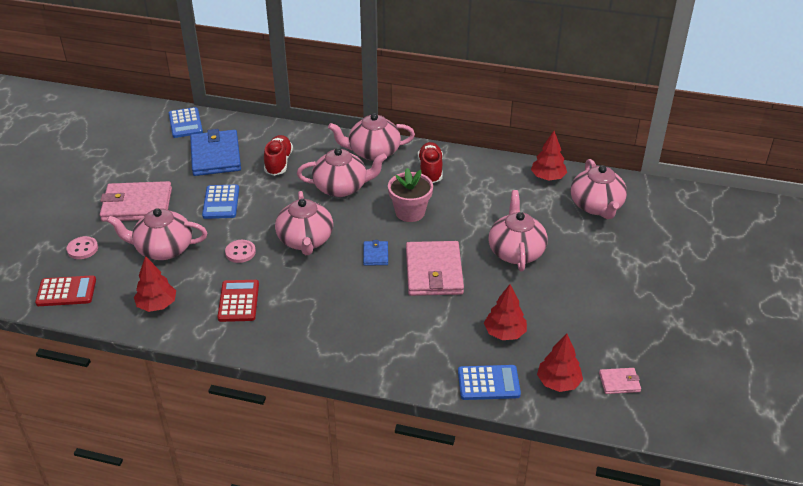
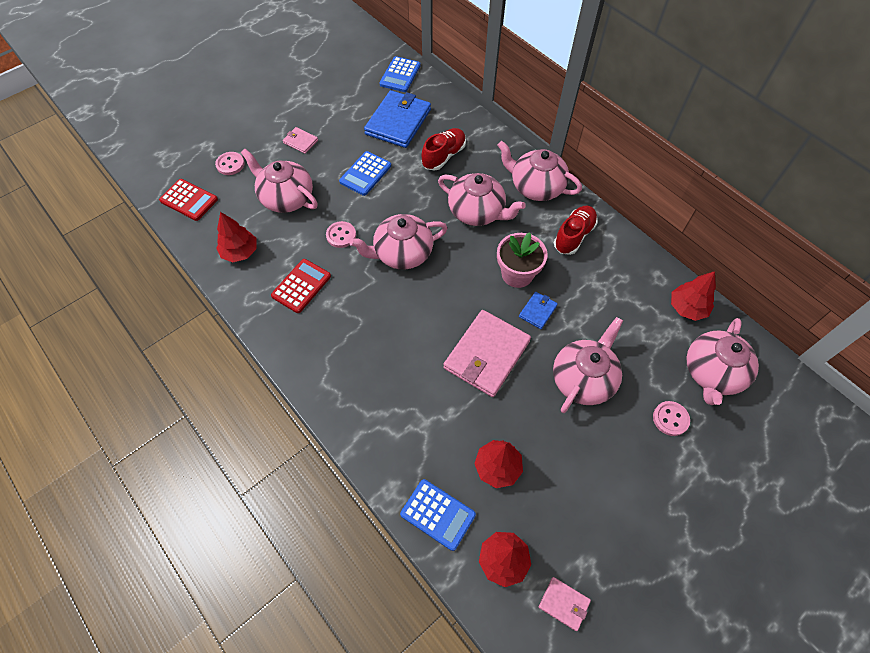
camera: 35 degrees right, 20 degrees up
pink wallet [100,181,172,222] -> pink wallet [283,127,318,154], size x0.46
pink teapot [275,191,333,255] -> pink teapot turned 45 degrees clockwise [349,214,448,269]
blue wallet [363,240,388,266] -> blue wallet moved to [519,292,558,329]
none -> pink button [653,401,690,436]

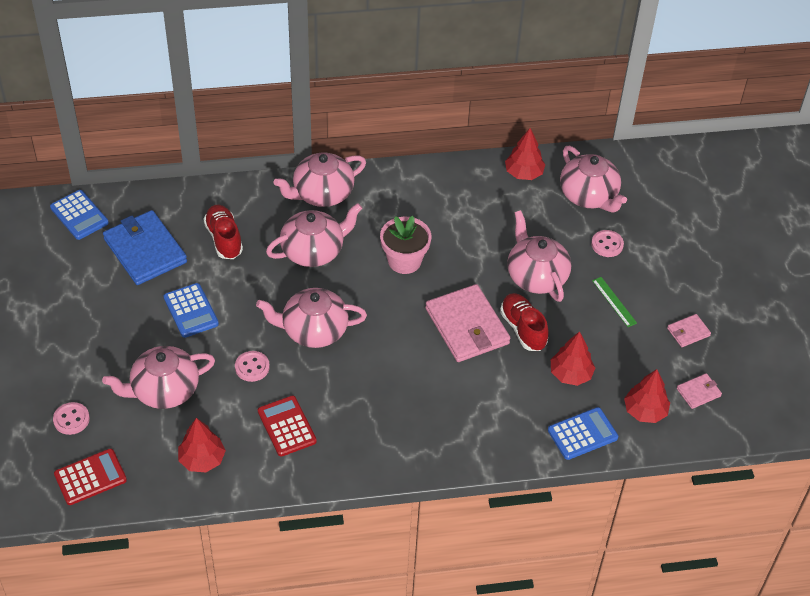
camera: 60 degrees left, 10 degrees down
pink wallet [283,127,318,154] -> pink wallet moved to [667,314,711,347]
pink teapot [349,214,448,269] -> pink teapot turned 75 degrees clockwise [256,288,367,348]
blue wallet [519,292,558,329] -> none
red shoe [554,206,598,255] -> red shoe moved to [500,293,549,351]
none -> green ruler [592,277,637,327]

